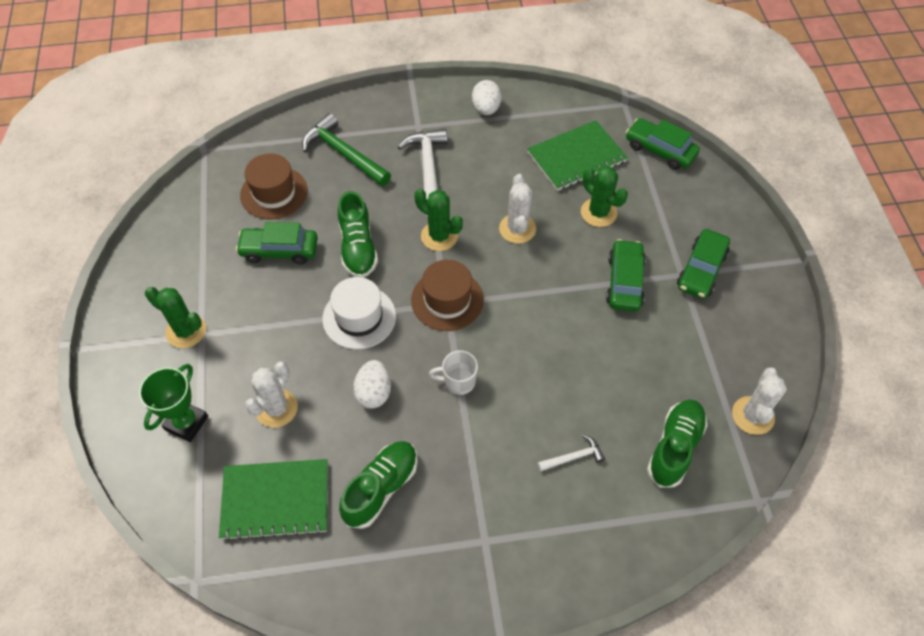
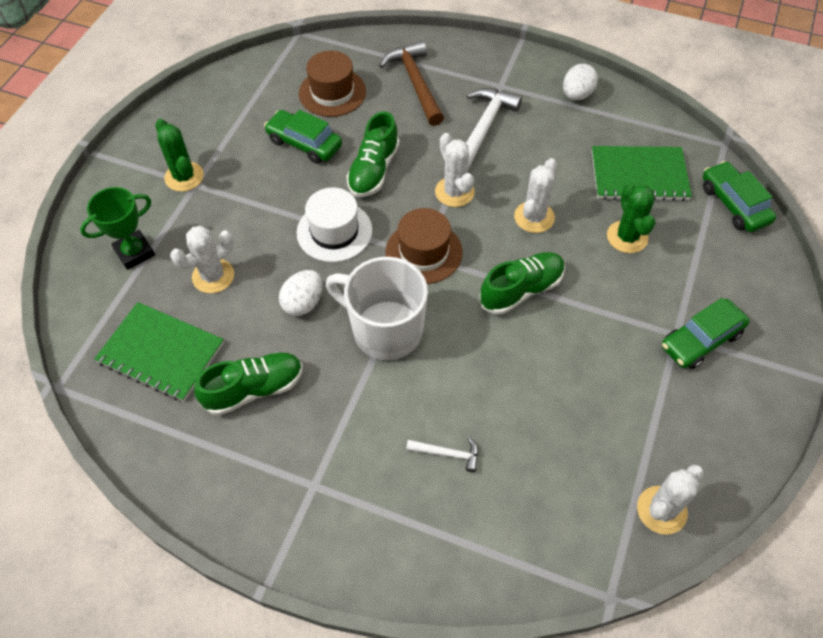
camera: 30 degrees right, 0 degrees up
green hammer [302,113,391,186] -> brown hammer [379,41,444,126]
green cactus [414,189,463,251] -> white cactus [435,133,475,207]
white mug [429,350,478,395] -> white mug [326,257,428,360], size x2.11
green car [606,239,646,311] -> none
green shoe [647,399,708,487] -> green shoe moved to [479,252,565,315]

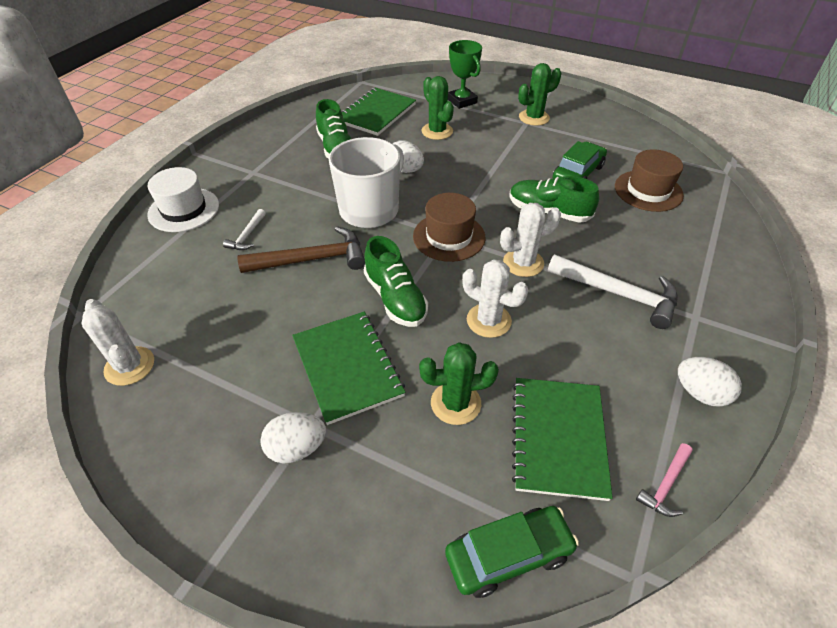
camera: 95 degrees right, 10 degrees down
white cactus [170,226,234,293] -> green cactus [421,76,454,140]
white hat [297,187,372,262] -> white hat moved to [147,167,219,232]
brown hammer [379,41,444,126] -> brown hammer moved to [237,226,365,273]
green car [662,298,750,369] -> white egg [260,412,326,463]
none -> green notebook [292,312,406,425]
none -> pink hammer [636,443,692,517]

